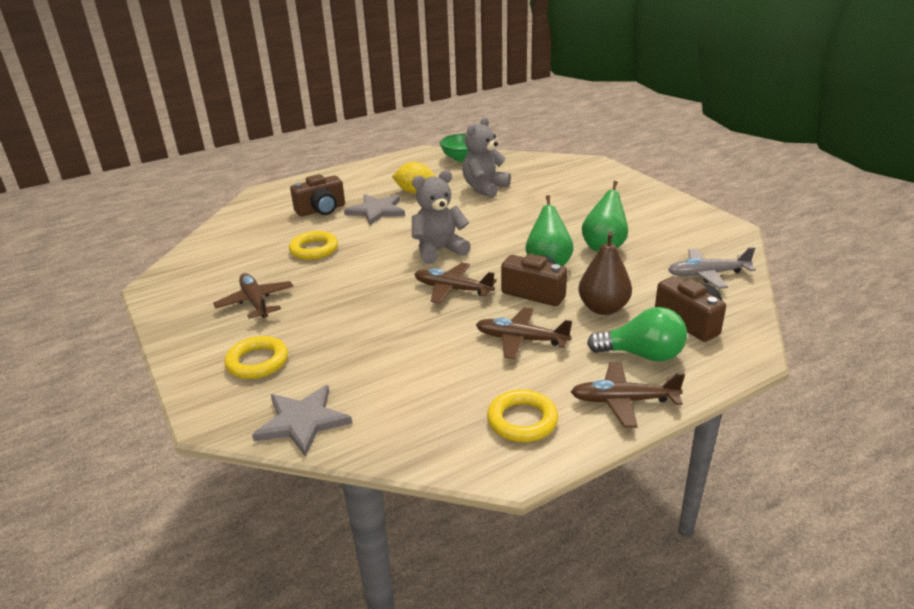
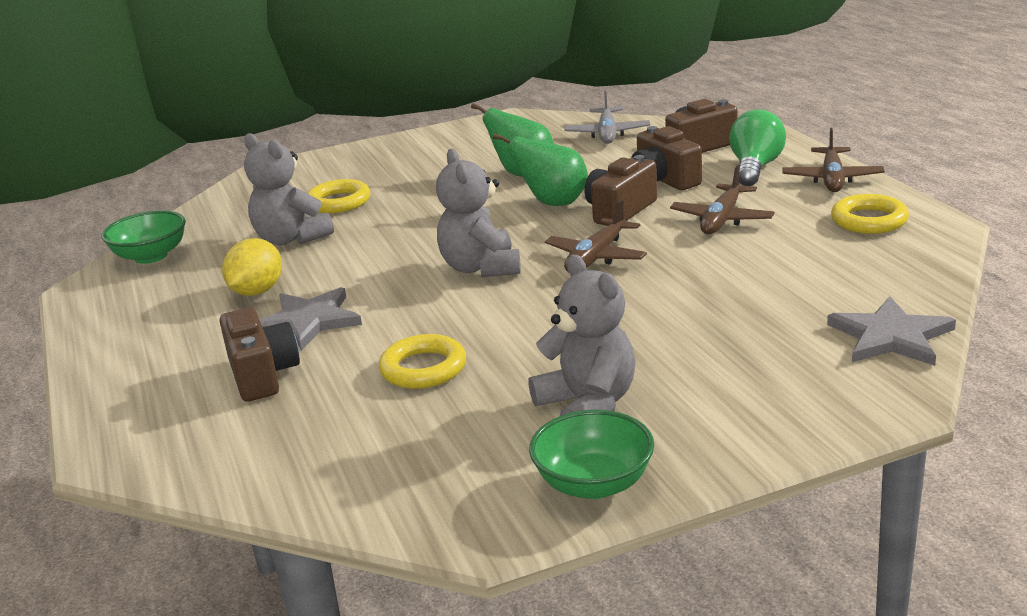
camera: 80 degrees left, 5 degrees down
brown plane [213,273,294,319] -> grey teddy bear [528,255,635,416]
yellow ring [224,336,288,379] -> yellow ring moved to [307,179,370,213]
brown pear [578,232,632,315] -> brown camera [631,126,702,190]
none -> green bowl [529,410,654,499]

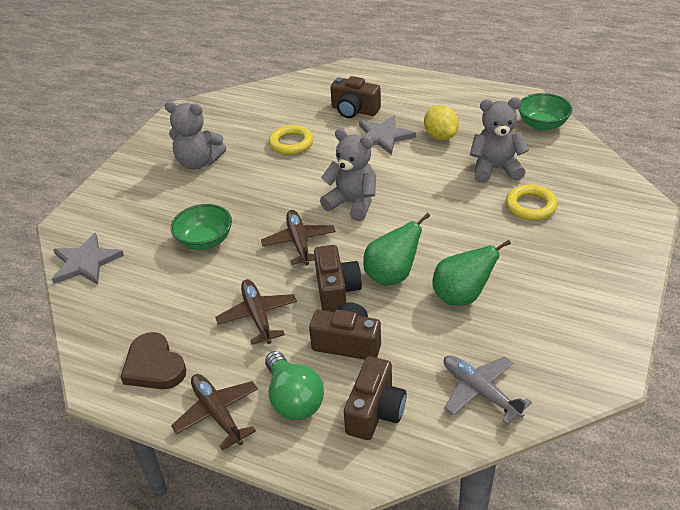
camera: 135 degrees right, 15 degrees up
green bowl [529,410,654,499] -> green bowl moved to [171,204,232,250]
yellow ring [831,194,909,234] -> brown heart [121,332,186,389]

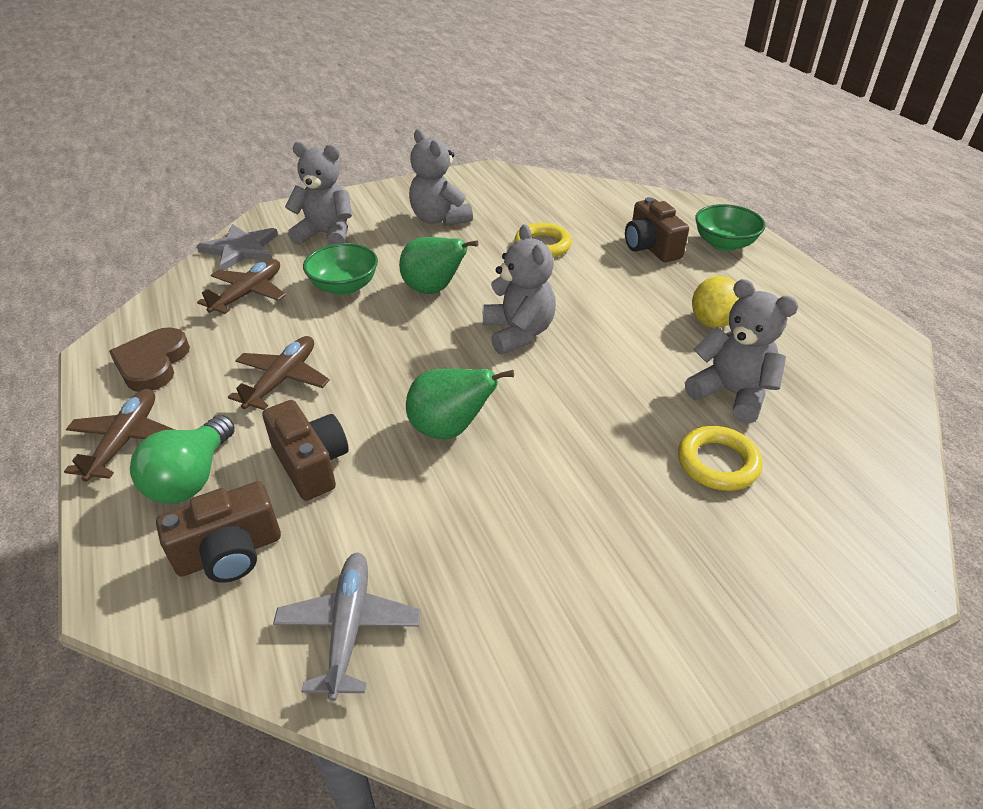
camera: 40 degrees right, 0 degrees up
brown plane [261,210,336,265] -> brown plane moved to [197,259,286,314]
brown camera [314,245,362,312] -> none
grey star [359,115,416,155] -> none
green pear [432,240,511,306] -> green pear moved to [399,237,479,294]
green bowl [518,93,572,131] -> green bowl moved to [695,204,766,251]
none -> grey teddy bear [285,142,352,245]

